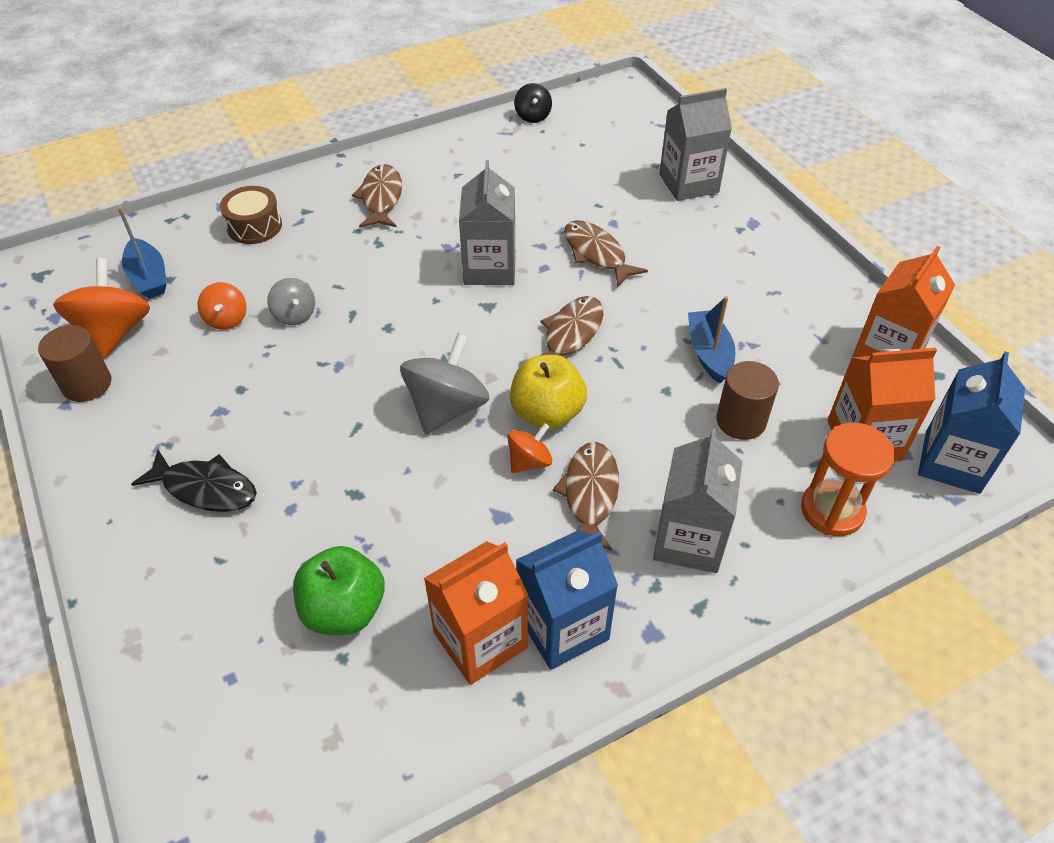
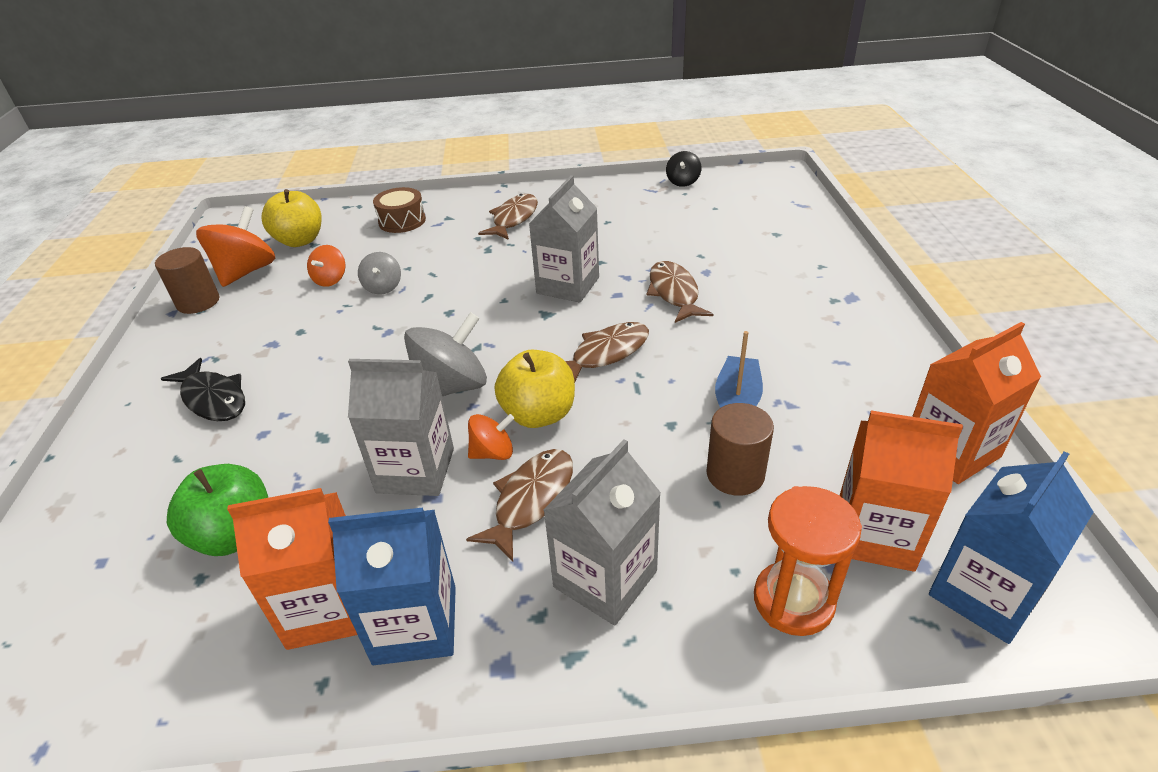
camera: 25 degrees right, 10 degrees down
blue boat [118,207,167,298] -> yellow apple [261,189,322,247]
grey carton [659,88,732,201] -> grey carton moved to [348,359,454,496]

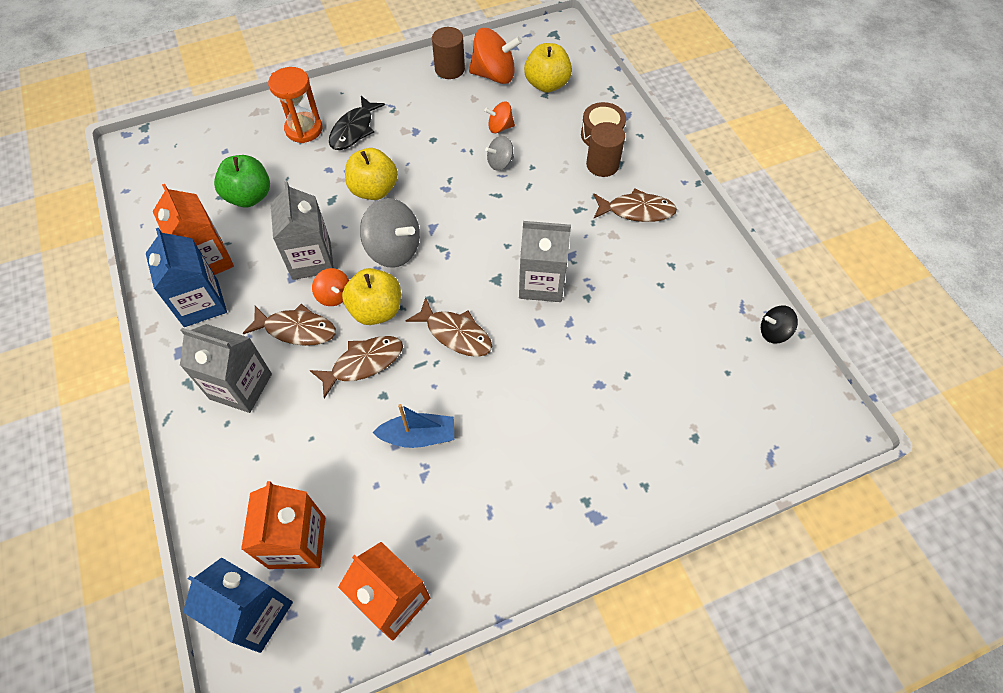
camera: 70 degrees right, 20 degrees up
brown fish [646,261,713,323] -> brown fish moved to [310,336,403,399]
brown cylinder [706,403,774,496] -> brown cylinder moved to [586,122,625,177]
orange hourglass [754,486,862,636] -> orange hourglass moved to [268,67,323,143]
none -> yellow apple [345,148,398,200]

